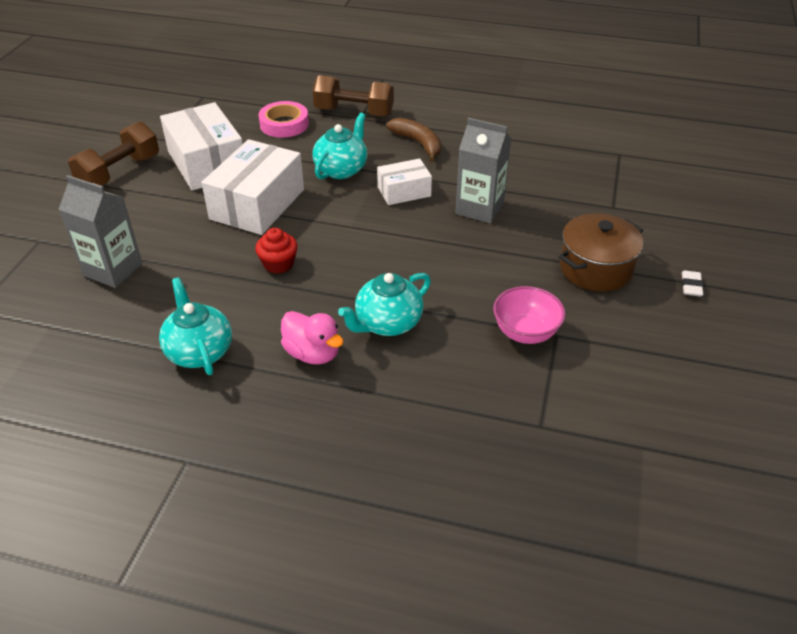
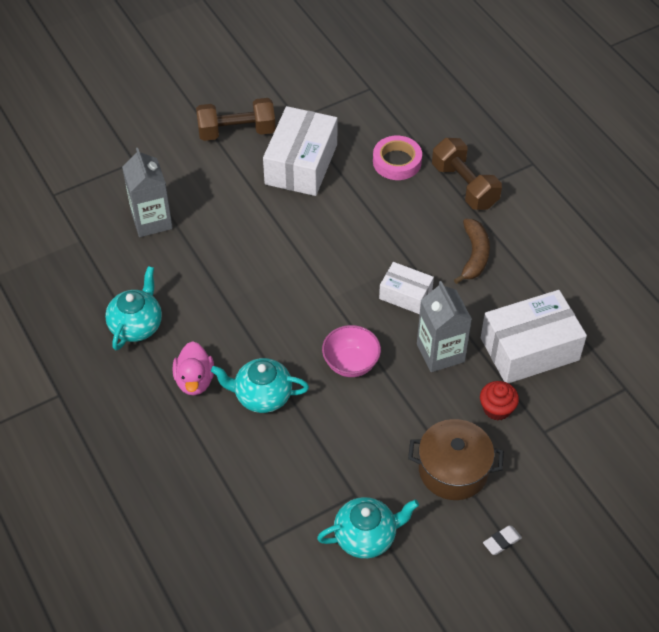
camera: 45 degrees right, 10 degrees up
white box [201,139,304,235] -> white box moved to [481,290,587,383]
red cupcake [255,228,298,274] -> red cupcake moved to [480,381,519,420]
turquoise teapot [313,113,367,179] -> turquoise teapot moved to [317,497,419,559]
pink bowl [493,286,565,344] -> pink bowl moved to [322,325,381,377]

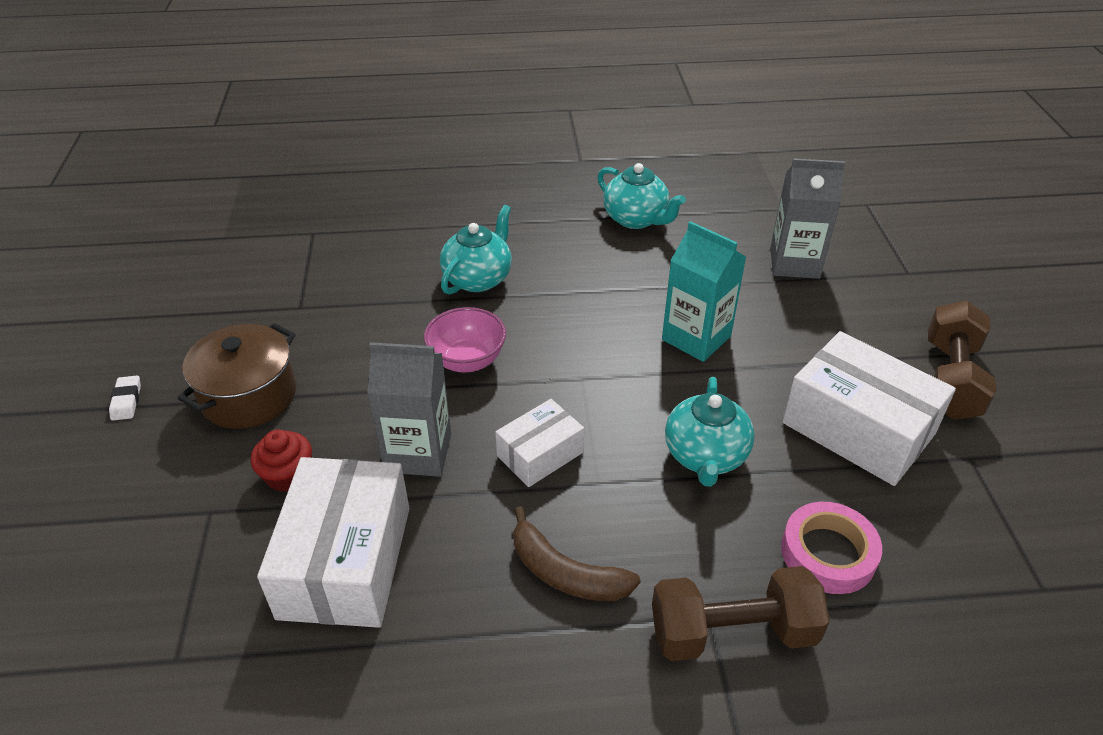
camera: 115 degrees right, 10 degrees down
pink duck [173,341,214,395] -> none
turquoise teapot [317,497,419,559] -> turquoise teapot moved to [665,377,755,487]
none -> turquoise carton [662,221,746,362]

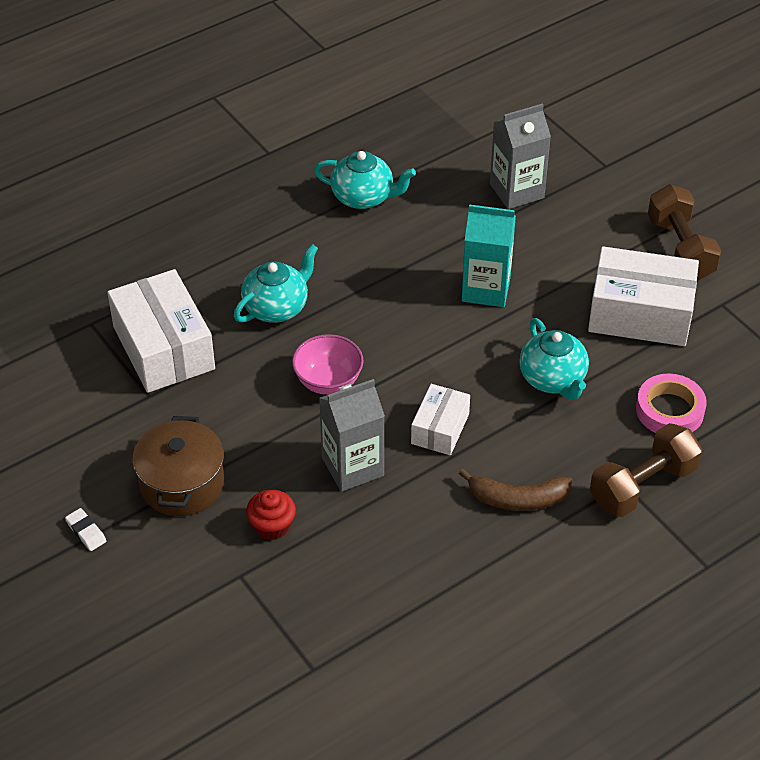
camera: 30 degrees left, 5 degrees up
white box [257,457,409,628] -> white box moved to [107,269,215,393]
turquoise teapot [440,205,512,295] -> turquoise teapot turned 45 degrees clockwise [234,244,318,323]

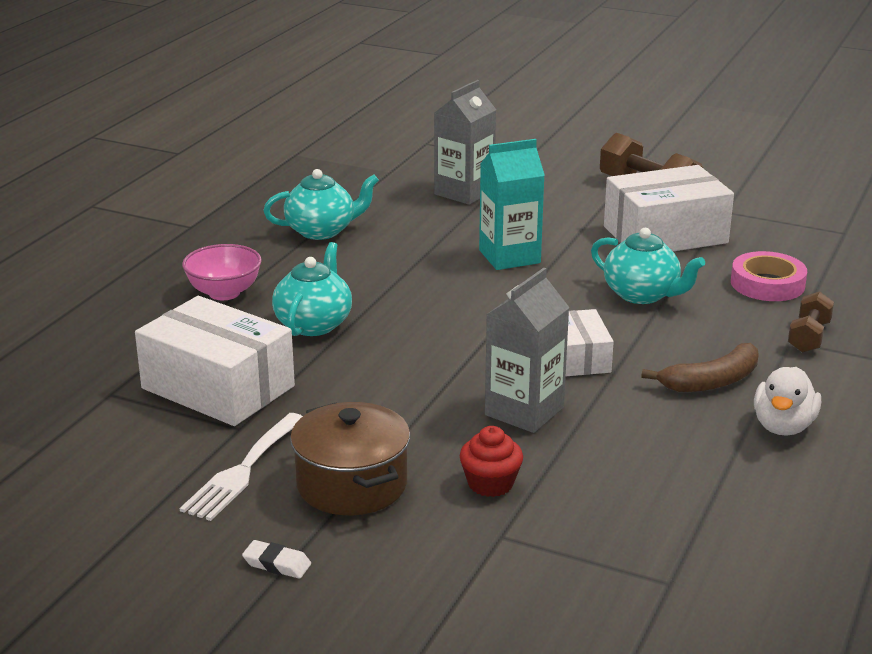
camera: 30 degrees left, 20 degrees down
pink bowl [292,334,363,395] -> pink bowl moved to [182,244,262,300]
brown dumbbell [590,423,702,517] -> brown dumbbell [788,292,834,353], size x0.60
none -> white fork [180,413,303,521]
none -> white duck [754,367,821,436]

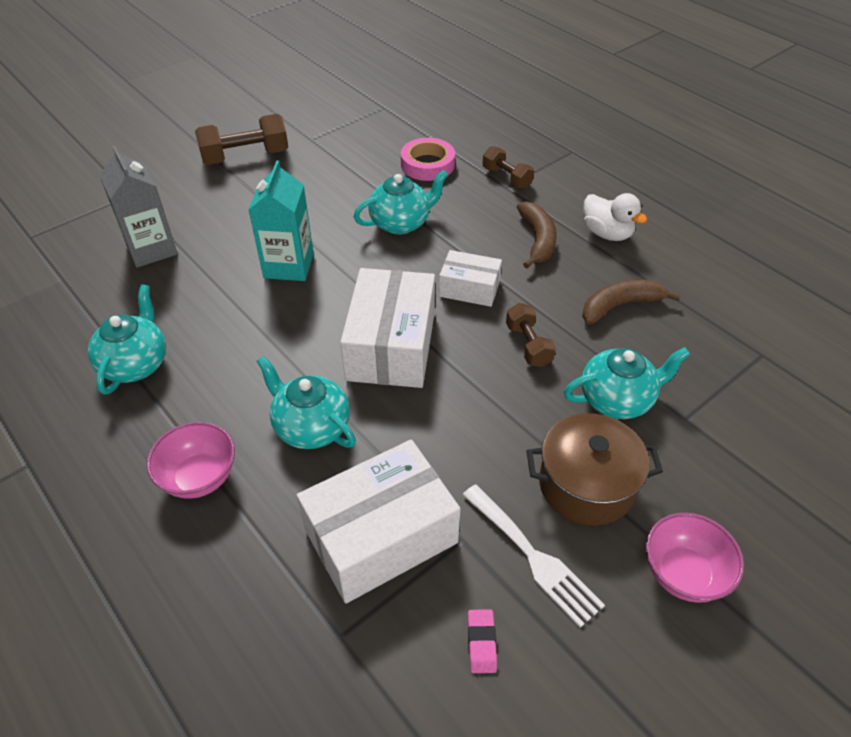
camera: 65 degrees left, 20 degrees up
white eraser [242,540,311,579] -> pink bowl [646,513,744,603]
red cupcake [460,426,523,497] -> turquoise teapot [564,347,690,419]
grey carton [485,268,570,433] -> brown dumbbell [506,303,556,367]
white box [604,165,734,251] -> white box moved to [340,268,435,388]
none -> pink eraser [468,609,497,673]
none -> brown banana [582,280,681,325]

